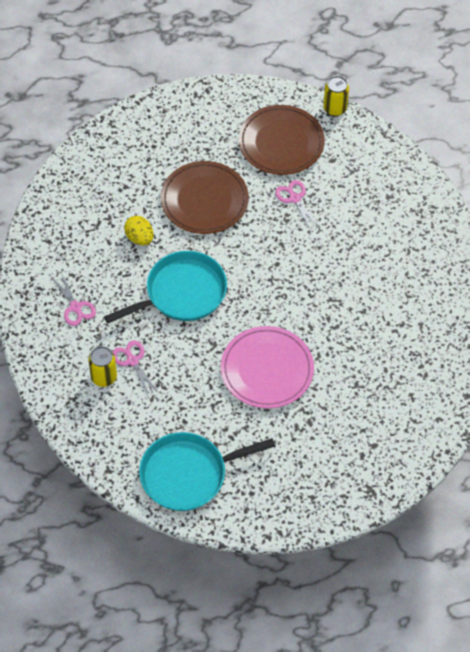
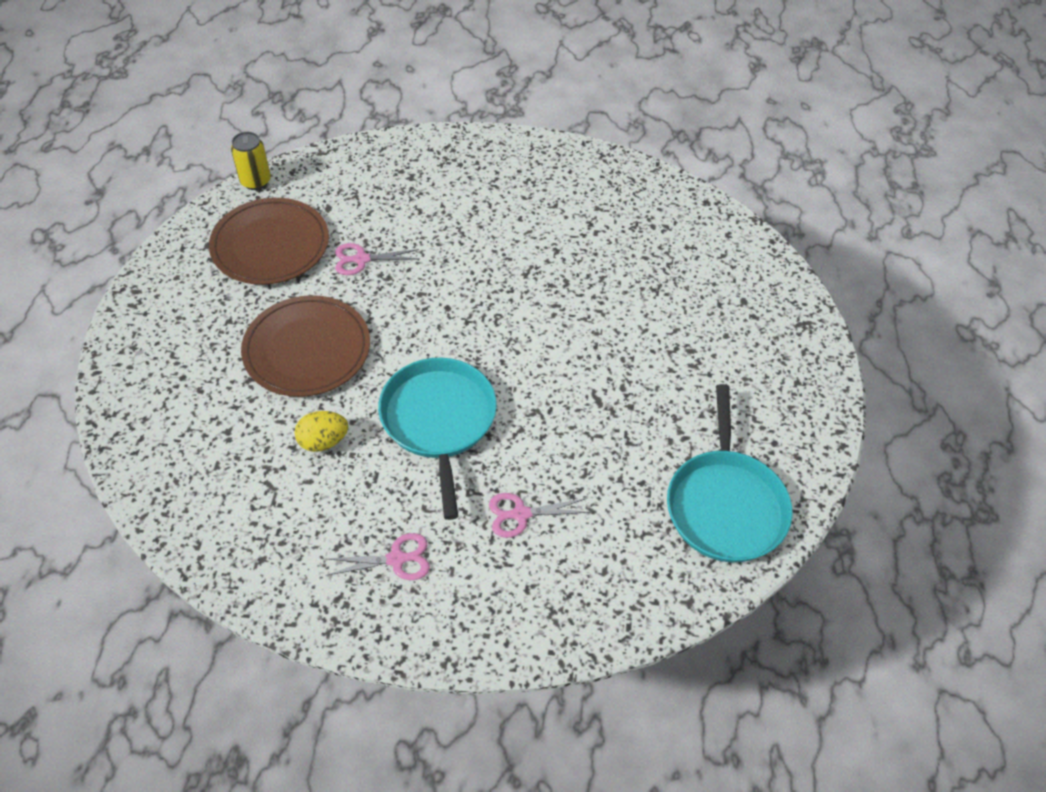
camera: 70 degrees left, 5 degrees down
yellow can [88,346,117,387] -> none
pink plate [221,326,314,409] -> none

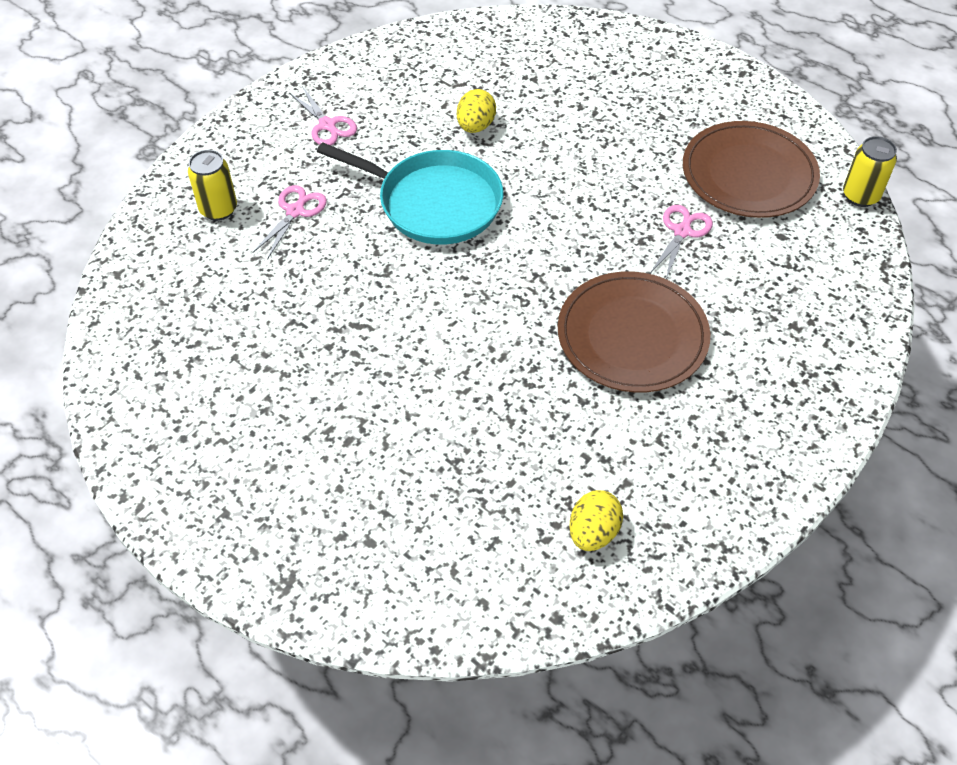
camera: 125 degrees right, 0 degrees up
brown plate [241,295,370,397] -> brown plate moved to [558,271,710,392]
pink scissors [326,533,430,580] -> pink scissors turned 60 degrees counterclockwise [289,86,357,145]
turquoise pan [667,384,792,562] -> none
none -> yellow can [188,150,237,221]
none -> yellow egg [569,490,623,551]

